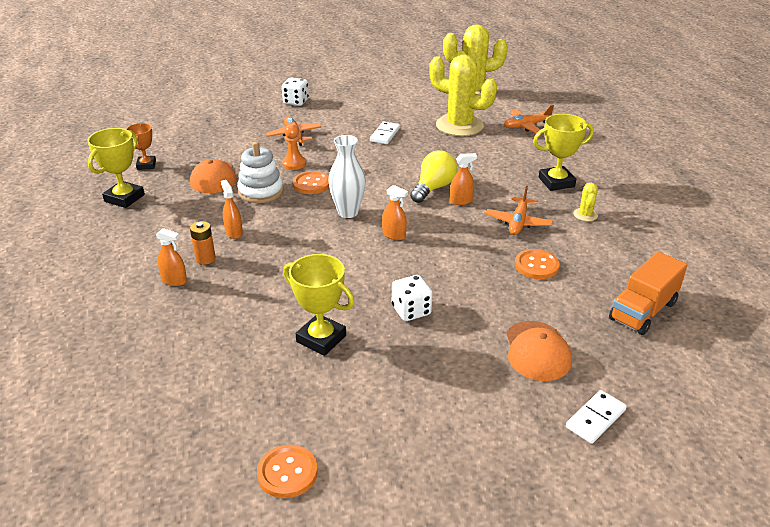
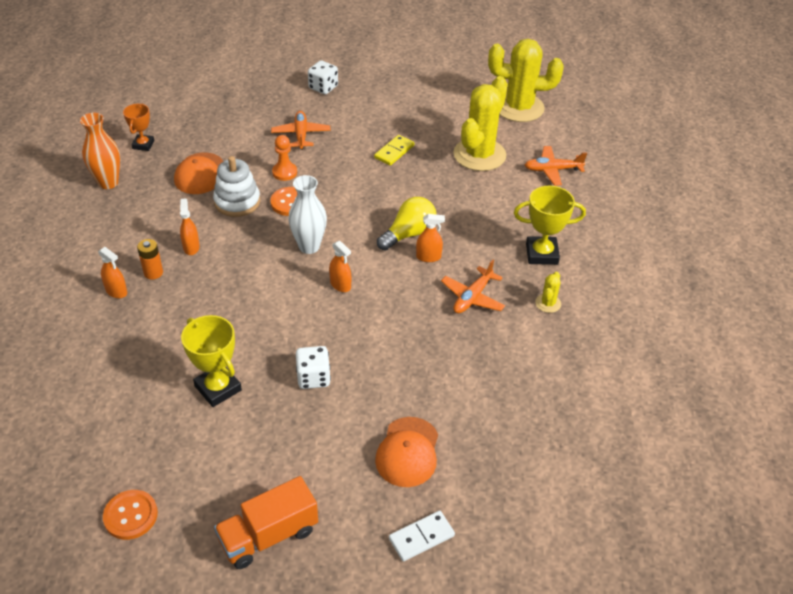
camera: 15 degrees right, 10 degrees up
yellow trophy [88,128,145,208] -> orange vase [80,112,120,189]
white domino [370,121,400,144] -> yellow domino [374,135,414,166]
yellow cactus [429,55,497,136] -> yellow cactus turned 75 degrees clockwise [453,76,508,171]
orange button [515,249,560,279] -> none
orange truck [609,252,687,335] -> orange truck moved to [214,476,318,569]

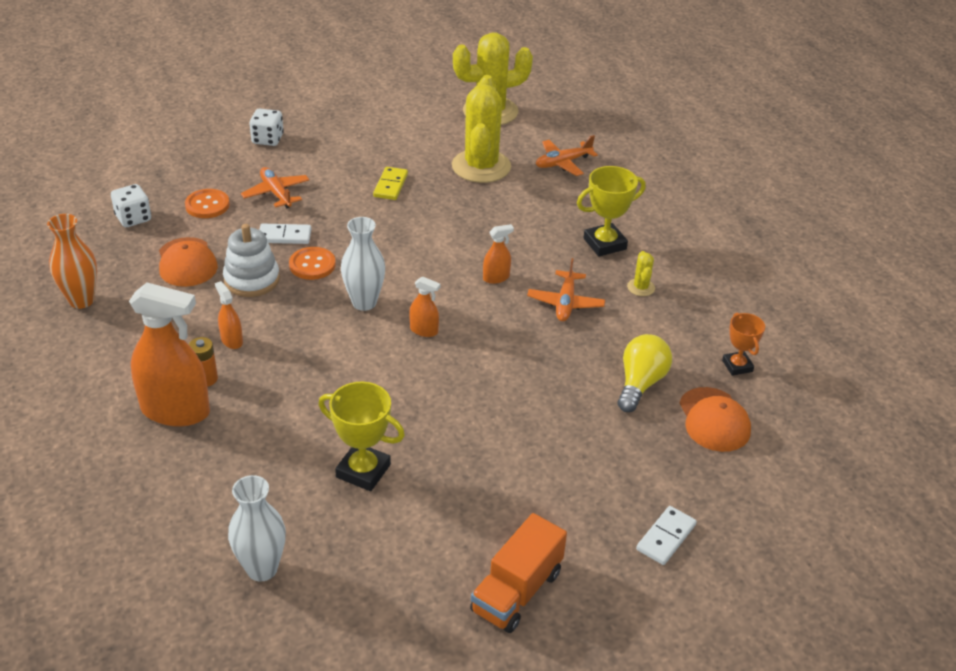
camera: 25 degrees left, 5 degrees down
orange spray bottle [98,247,127,298] -> orange spray bottle [129,283,210,427], size x2.20
orange button [103,490,158,540] -> orange button moved to [185,189,230,218]
orange trophy [123,104,154,151] -> orange trophy moved to [722,313,765,376]
orange pawn [272,135,297,181] -> white domino [259,224,311,244]
white dice [296,346,331,389] -> white dice moved to [111,184,151,227]
orange cap [375,417,438,487] -> orange cap moved to [679,387,751,452]
yellow light bulb [377,197,436,251] -> yellow light bulb moved to [618,334,672,412]
none -> white vase [228,475,286,582]

